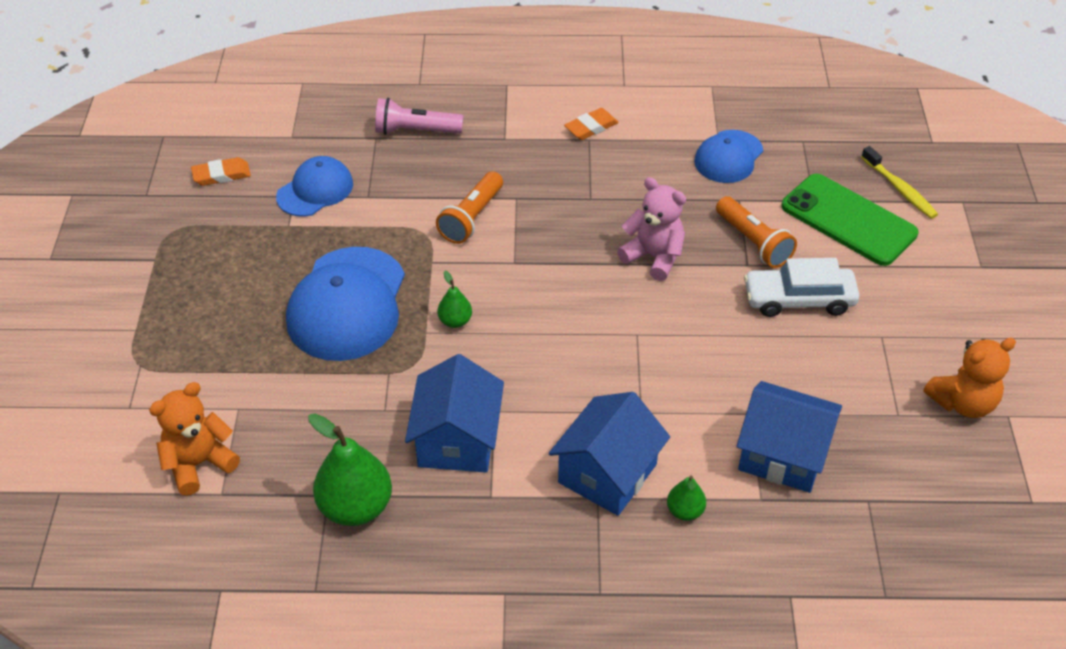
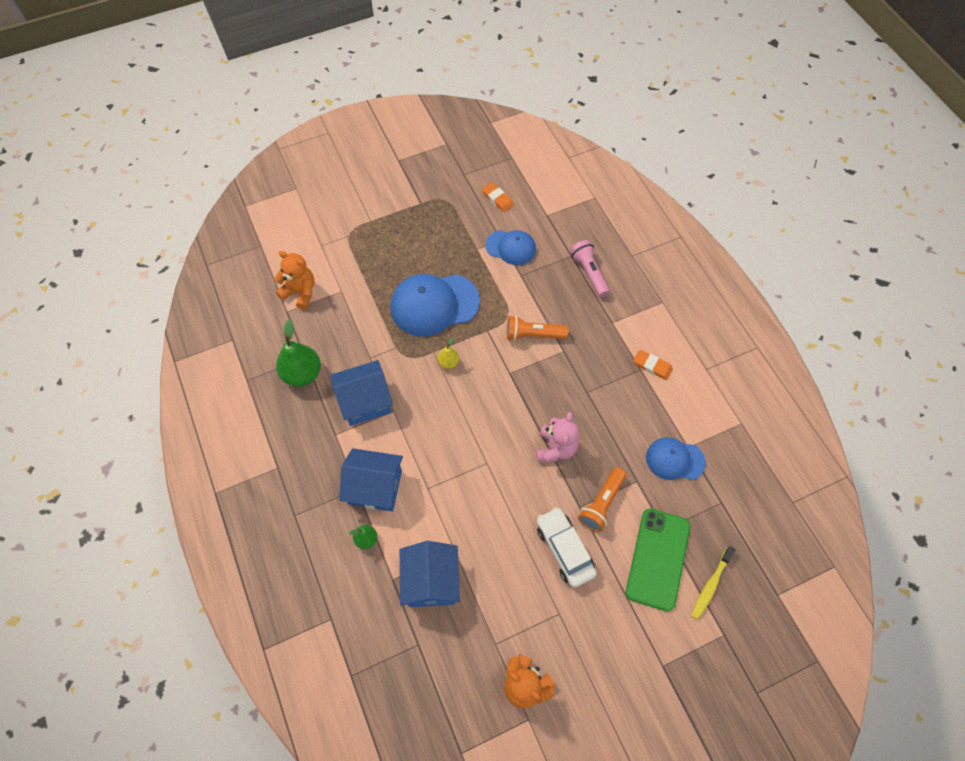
camera: 65 degrees right, 15 degrees up
green pear [437,271,472,328] -> yellow pear [438,338,459,369]

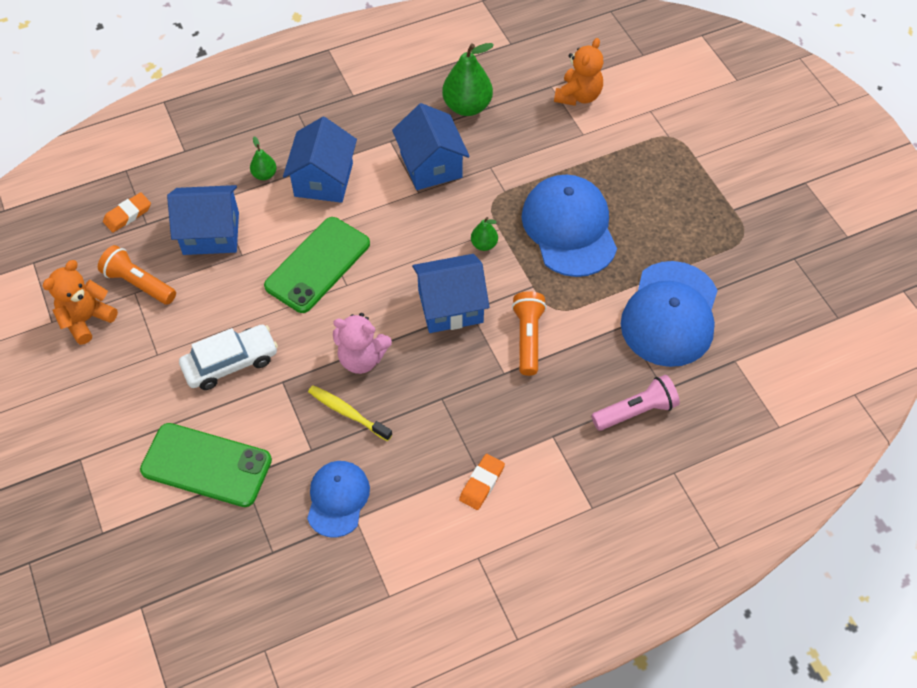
camera: 90 degrees right, 5 degrees down
yellow pear [438,338,459,369] -> green pear [471,217,498,251]
orange eraser [482,182,514,212] -> orange eraser moved to [103,192,151,233]
blue cap [485,230,536,265] -> blue cap [621,261,718,367], size x1.69
orange flashlight [578,467,626,532] -> orange flashlight moved to [98,245,176,305]
yellow toothbrush [691,546,736,620] -> yellow toothbrush moved to [308,385,392,441]
none -> green phone [264,217,370,313]
none -> blue house [412,254,489,333]

